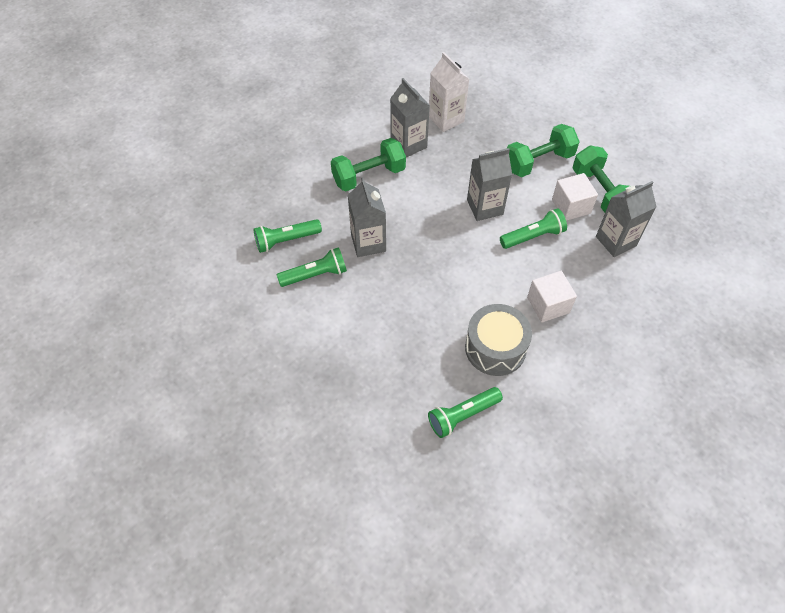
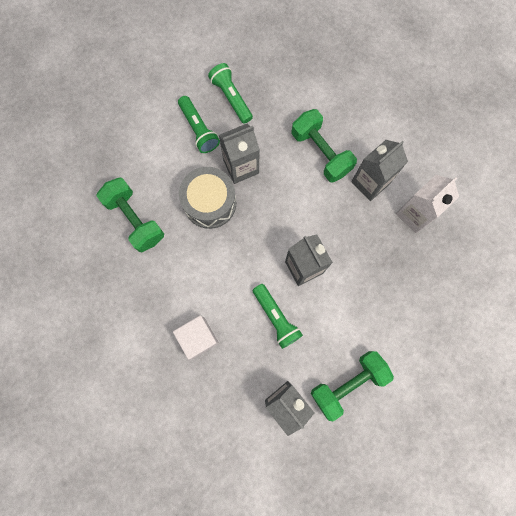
camera: 80 degrees right, 20 degrees up
green flashlight [428,387,503,438] -> none
grey drum [465,304,532,376] -> grey drum moved to [179,167,236,229]
green dumbbell [507,124,580,177] -> green dumbbell moved to [96,177,164,252]
white cube [552,173,598,221] -> none

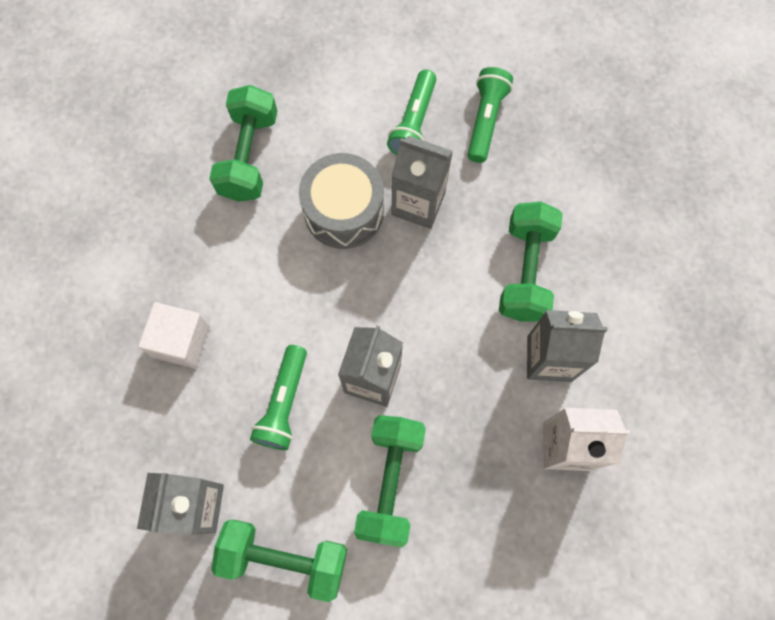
camera: 45 degrees right, 5 degrees down
none -> green dumbbell [354,415,426,548]

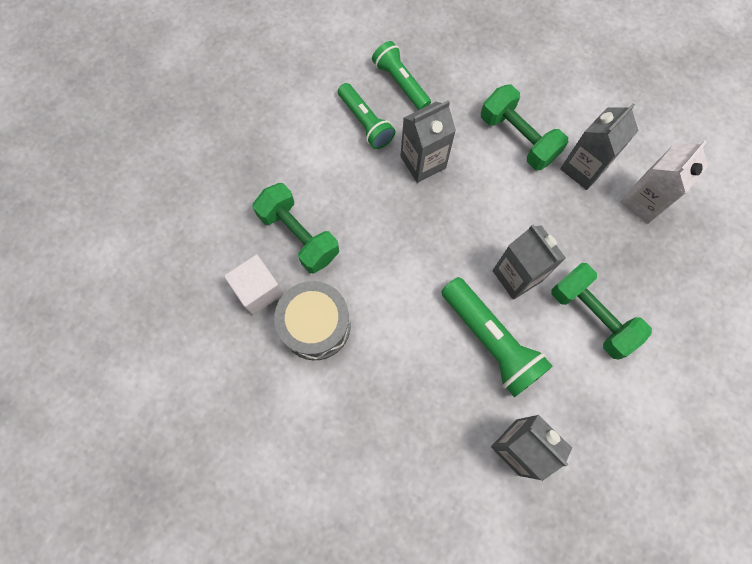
camera: 50 degrees left, 0 degrees up
white cube [138,302,210,368] -> white cube moved to [224,254,284,315]
green dumbbell [211,520,347,602] -> none
green flashlight [250,345,307,450] -> green flashlight [441,277,553,397], size x1.51
grey drum [299,153,384,249] -> grey drum moved to [274,281,351,360]

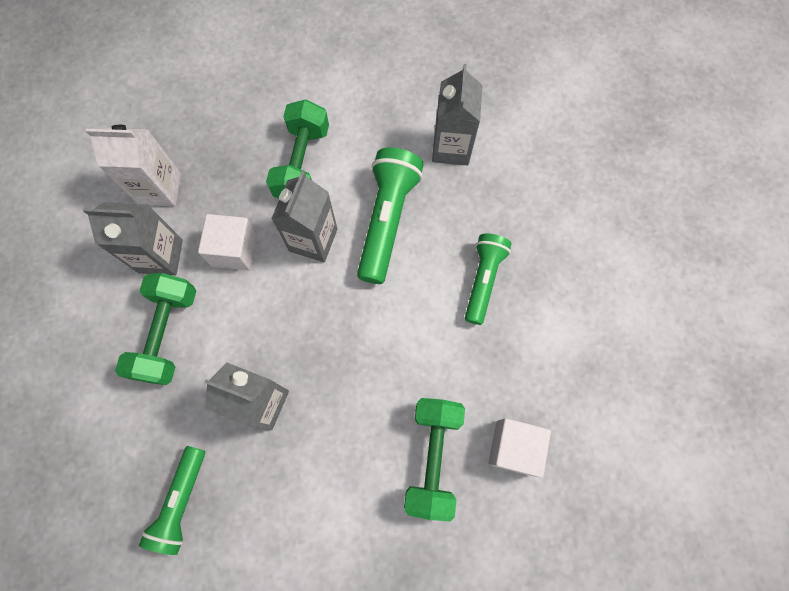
camera: 130 degrees left, 0 degrees up
grey drum [274,281,351,360] -> none
green flashlight [338,83,395,149] -> green flashlight moved to [465,233,512,325]
none -> white cube [198,214,257,270]

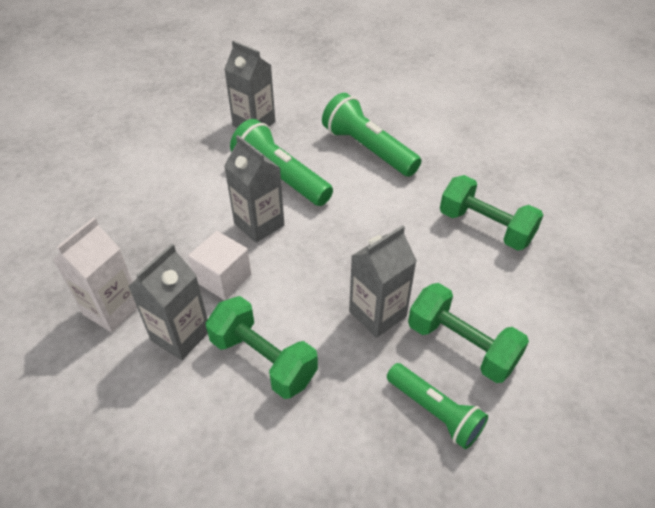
camera: 60 degrees left, 25 degrees down
green dumbbell [266,100,329,198] -> green dumbbell moved to [408,283,529,383]
green flashlight [465,233,512,325] -> green flashlight [322,93,421,177], size x1.51
white cube [488,418,551,478] -> none

